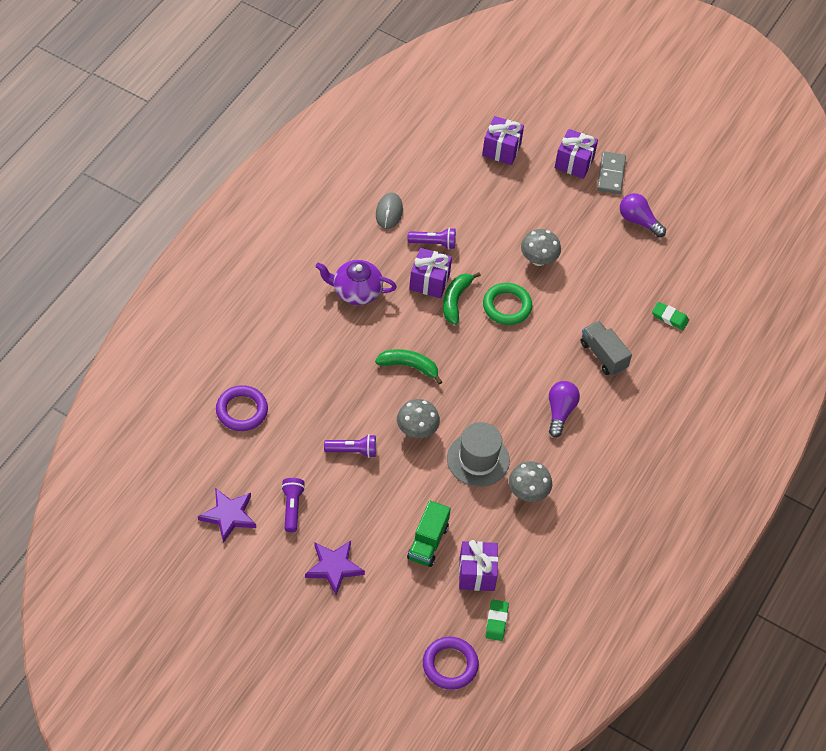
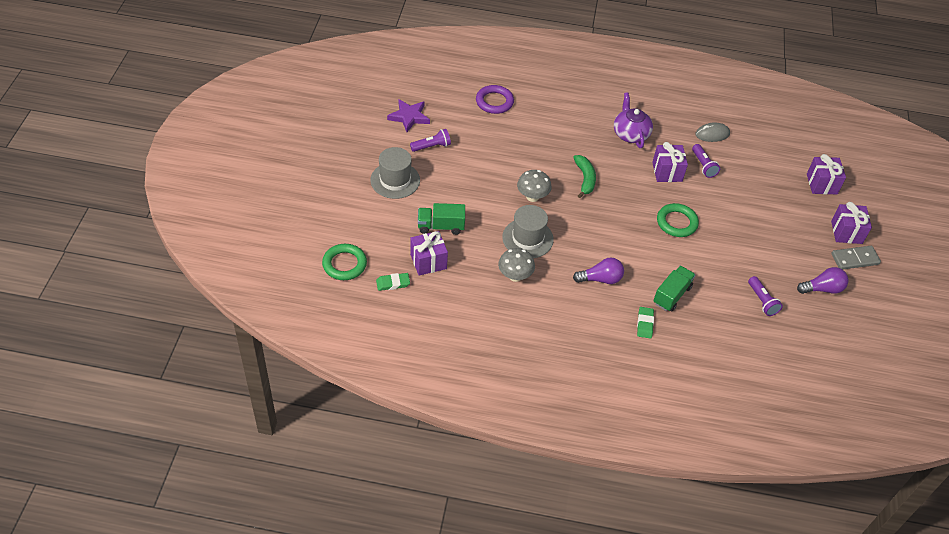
camera: 70 degrees right, 5 degrees down
purple star [305,541,365,595] -> grey hat [370,147,420,199]
purple flashlight [324,434,376,458] -> purple flashlight moved to [748,276,783,316]
purple ring [423,637,479,690] -> green ring [322,244,367,280]
green banana [443,272,481,325] -> none
grey mushroom [521,229,561,266] -> none
grey truck [580,321,632,376] -> green truck [654,266,696,311]
purple light bulb [620,193,666,237] -> purple light bulb turned 60 degrees clockwise [797,267,848,294]
green eraser [652,302,689,330] -> green eraser moved to [637,307,654,339]

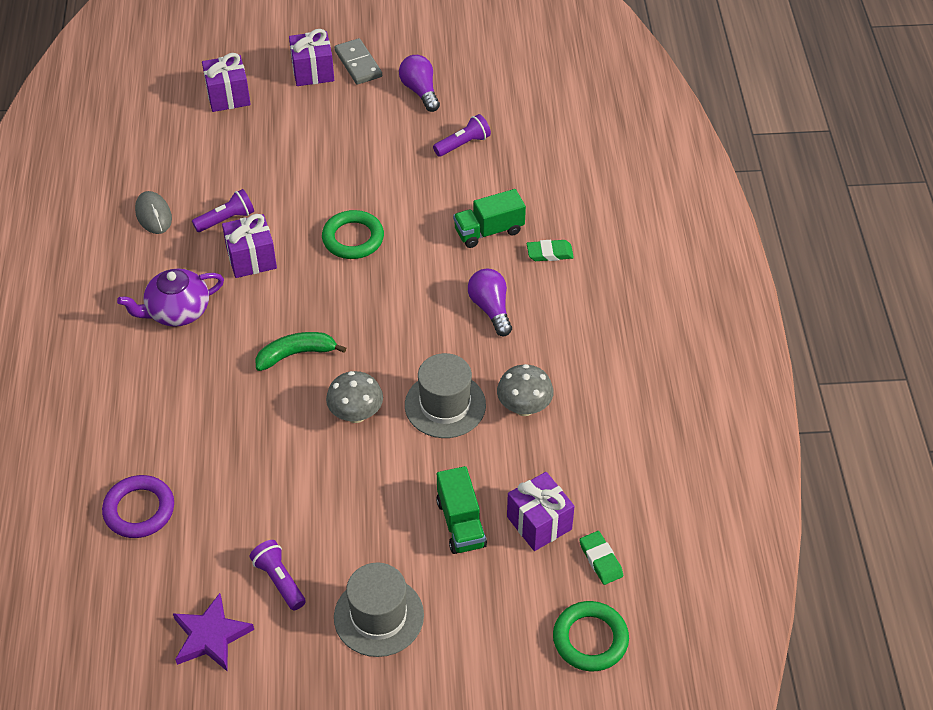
camera: 100 degrees left, 0 degrees up
green truck [654,266,696,311] -> green truck turned 45 degrees counterclockwise [453,189,526,248]

